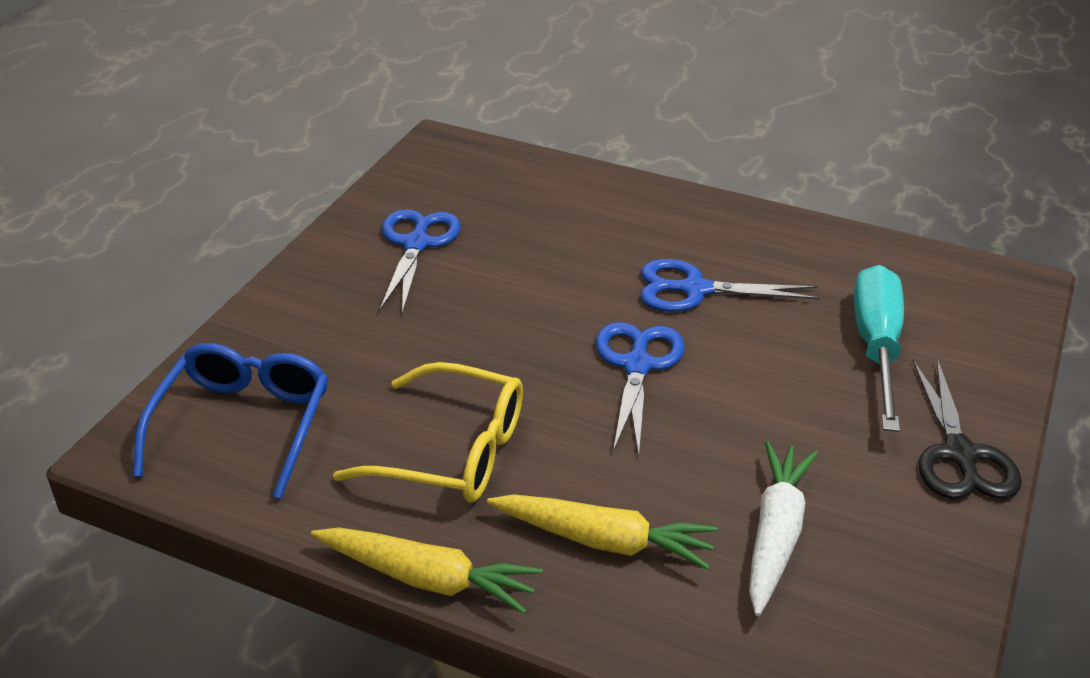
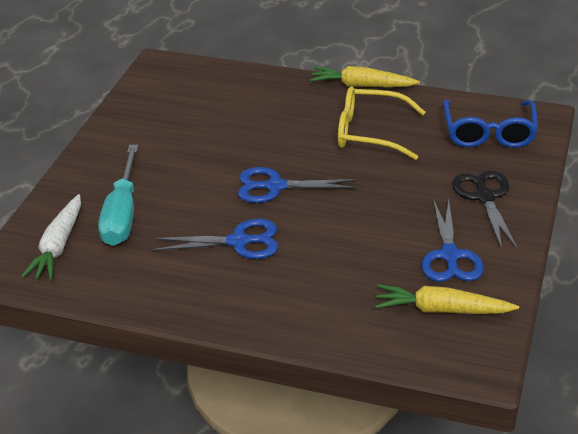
camera: 175 degrees right, 0 degrees up
yellow carrot [487,494,718,570] -> yellow carrot moved to [375,284,519,314]
blue scissors [596,322,685,456] -> blue scissors turned 90 degrees clockwise [238,167,357,203]
white carrot [749,441,818,616] -> white carrot moved to [21,194,81,280]
black scissors [913,358,1022,499] -> black scissors moved to [452,170,517,249]

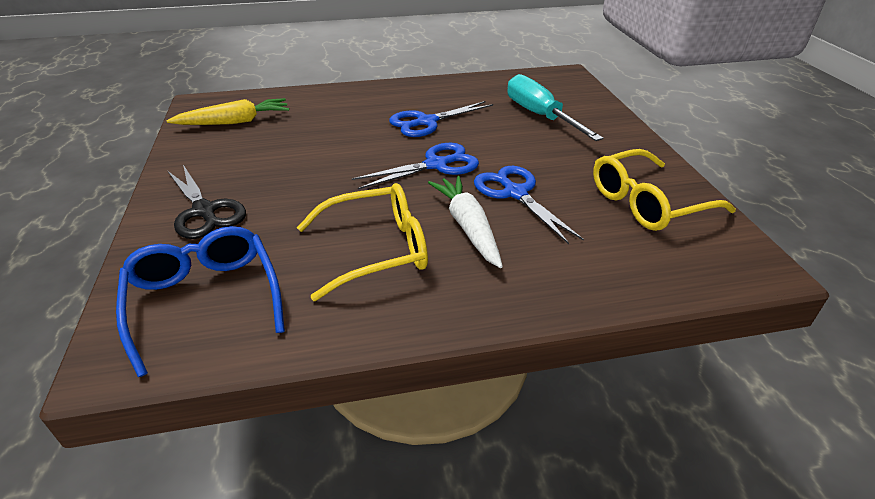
camera: 150 degrees right, 0 degrees up
white carrot [21,194,81,280] -> white carrot moved to [428,176,503,268]
yellow carrot [310,66,420,87] -> none
blue scissors [421,199,484,282] -> blue scissors moved to [474,166,584,244]
none -> yellow glasses [593,149,736,231]

